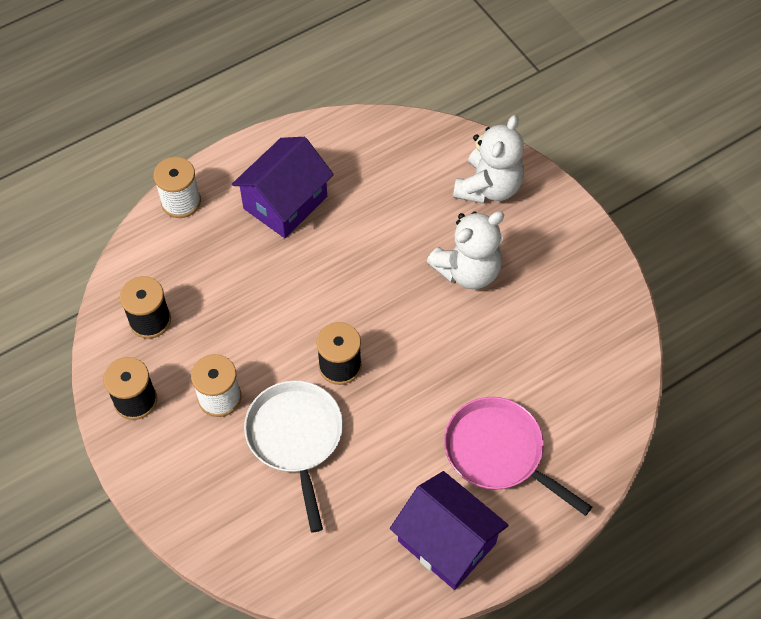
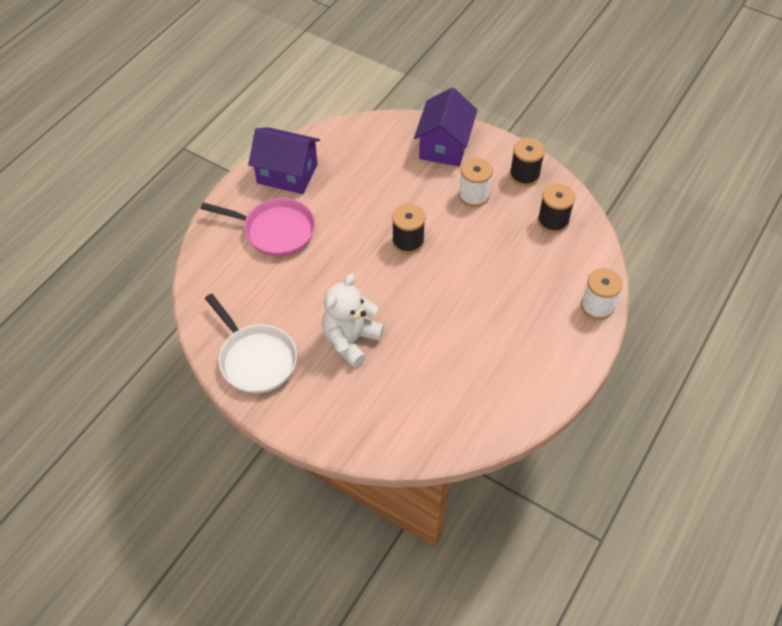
camera: 155 degrees right, 5 degrees down
purple house [232,137,334,238] -> purple house moved to [414,87,477,167]
white pan [244,380,343,532] -> white pan moved to [205,293,297,394]
white teddy bear [453,115,524,203] -> none

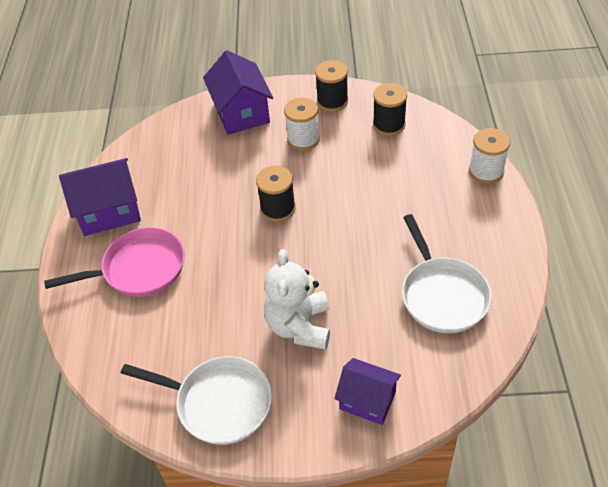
camera: 30 degrees left, 5 degrees down
none -> purple house [334,358,401,425]
none -> white pan [402,214,492,333]

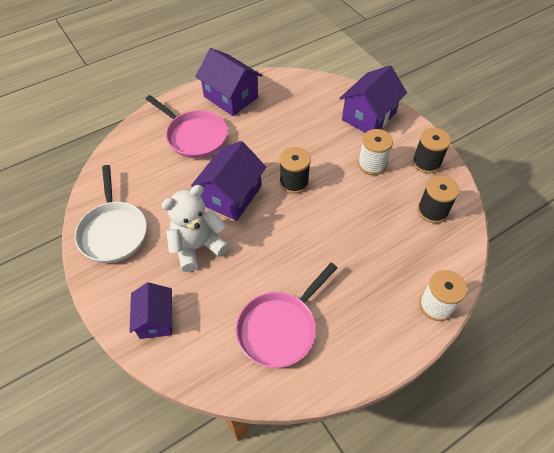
camera: 55 degrees right, 5 degrees up
white pan [402,214,492,333] -> pink pan [236,263,337,368]
none -> purple house [191,141,266,221]

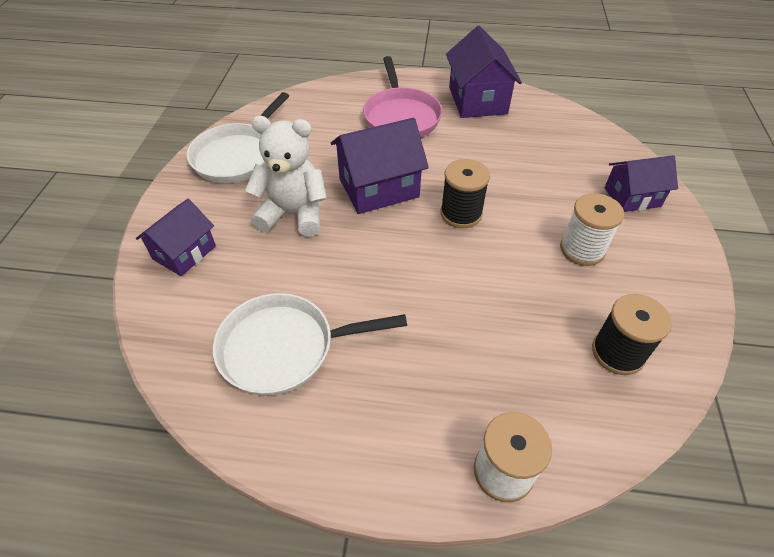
camera: 40 degrees right, 5 degrees down
pink pan [236,263,337,368] -> white pan [213,293,407,396]
purple house [339,65,407,133] -> purple house [604,155,678,212], size x0.66
black spool [412,127,451,174] -> none

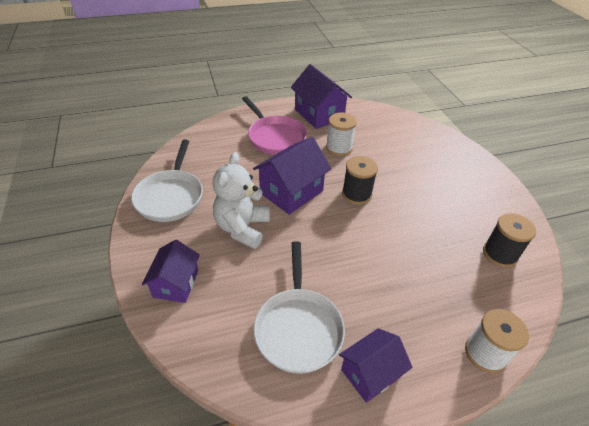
camera: 25 degrees left, 5 degrees down
white pan [213,293,407,396] -> white pan turned 60 degrees counterclockwise [254,241,345,374]
white teddy bear [245,116,327,237] -> white teddy bear turned 60 degrees counterclockwise [213,152,270,249]
white spool [560,193,624,266] -> white spool moved to [326,112,357,156]
purple house [604,155,678,212] -> purple house moved to [339,328,413,403]

